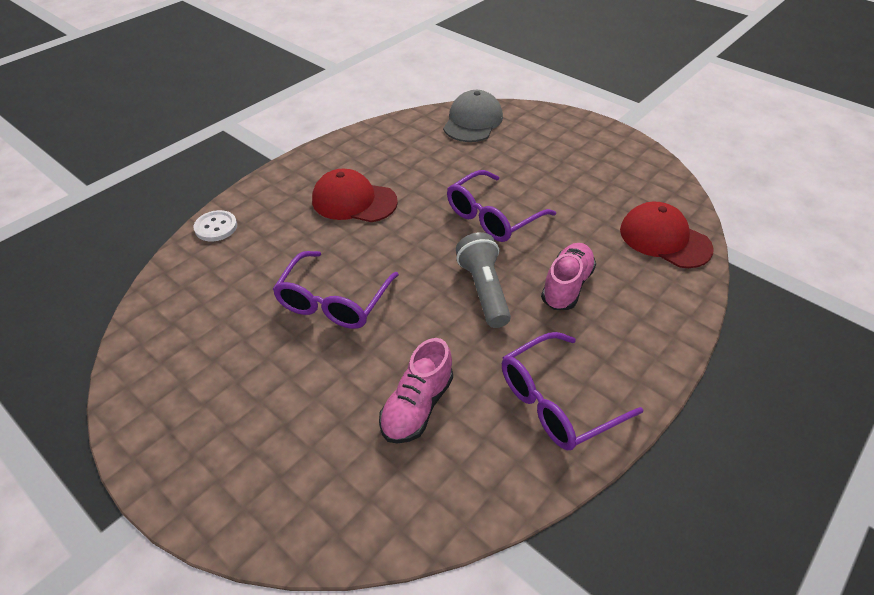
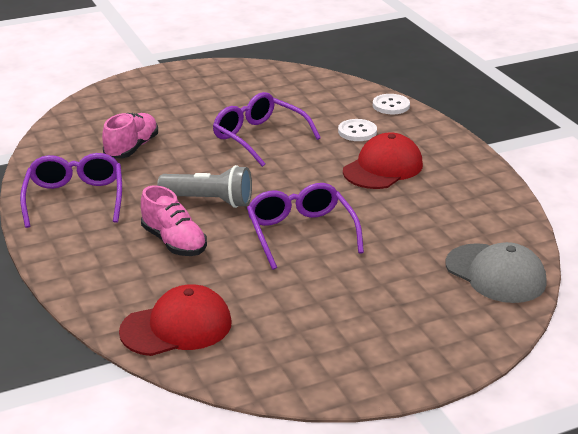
camera: 115 degrees right, 15 degrees down
pink shoe [379,338,453,444] -> pink shoe turned 60 degrees clockwise [102,113,158,159]
none -> white button [338,119,377,141]

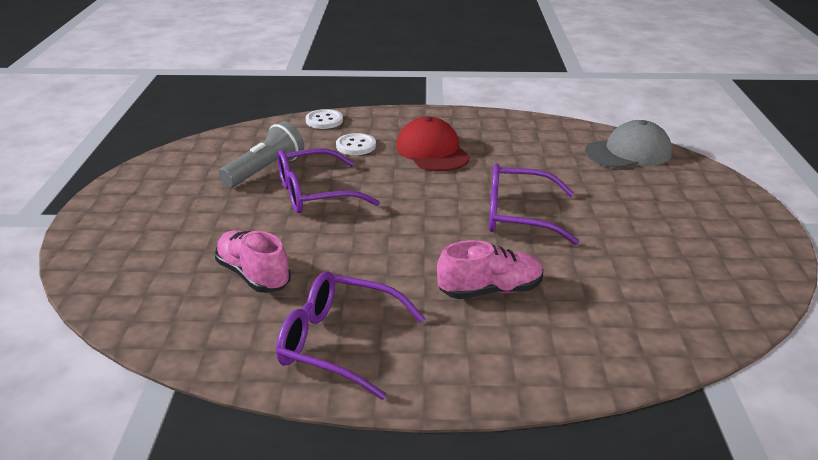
camera: 65 degrees left, 0 degrees up
red cap [119,284,232,356] -> none
grey flashlight [157,165,252,208] -> grey flashlight moved to [219,121,304,187]

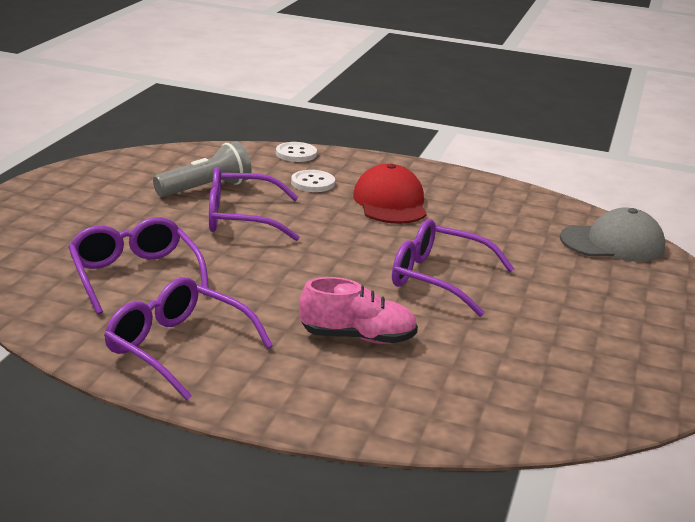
camera: 15 degrees right, 5 degrees down
pink shoe [215,230,291,293] -> purple glasses [68,217,209,315]

